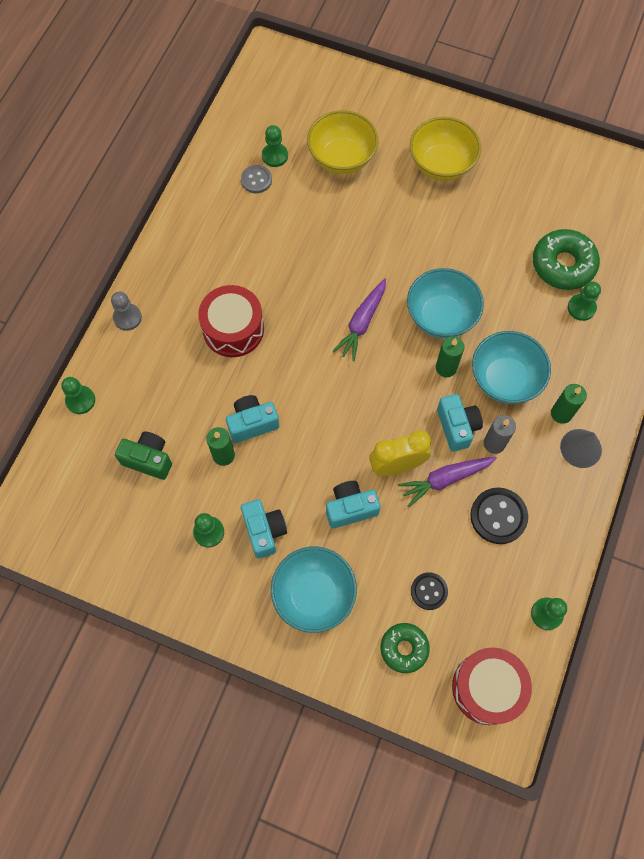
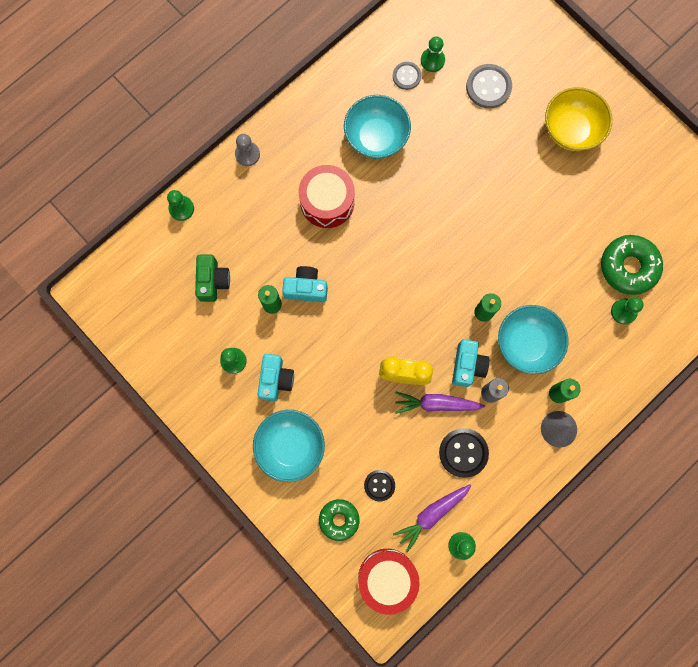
camera: 25 degrees right, 10 degrees up
green camera [115,431,172,480] -> green camera turned 45 degrees clockwise [195,255,230,302]
yellow bowl [307,110,378,174] -> grey button [466,64,512,109]
turquoise camera [326,481,380,528] -> none
purple carrot [332,278,386,361] -> purple carrot moved to [393,484,472,552]
turquoise bowl [407,268,484,338] -> turquoise bowl moved to [344,95,411,159]

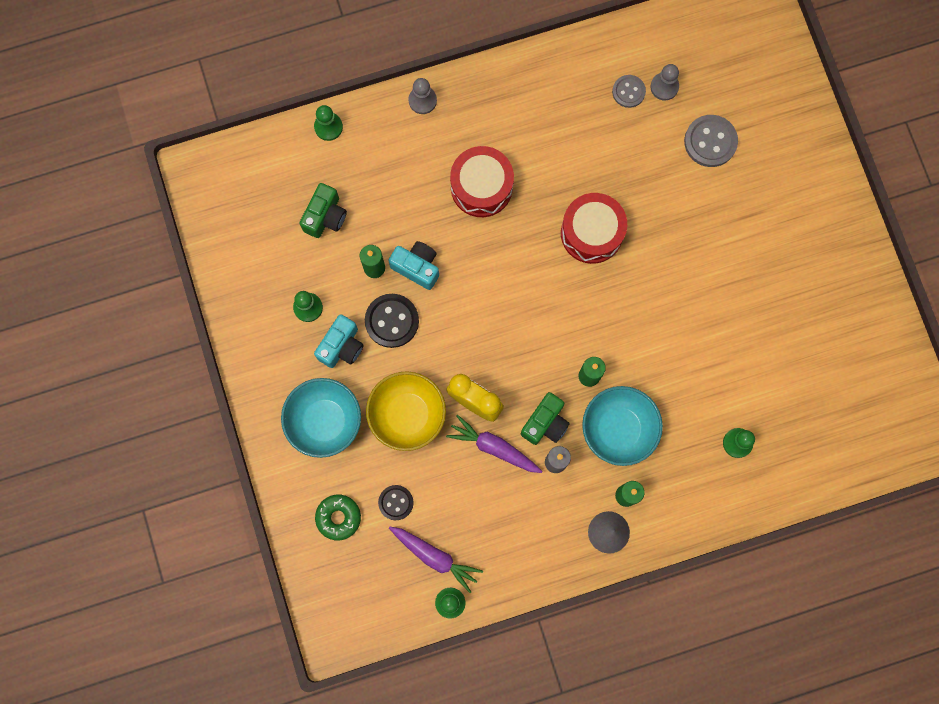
camera: 25 degrees right, 0 degrees up
turquoise bowl [344,95,411,159] -> none
red drum [358,549,420,615] -> red drum moved to [561,193,627,264]
purple carrot [393,484,472,552] -> purple carrot turned 135 degrees counterclockwise [389,527,483,593]
green pawn [421,36,445,72] -> grey pawn [651,64,679,101]
black button [439,428,489,478] -> black button moved to [365,294,419,348]
turquoise camera [452,339,489,387] -> green camera [521,392,570,445]
yellow bowl [545,87,612,151] -> yellow bowl moved to [366,371,446,451]
green donut [601,235,663,295] -> none

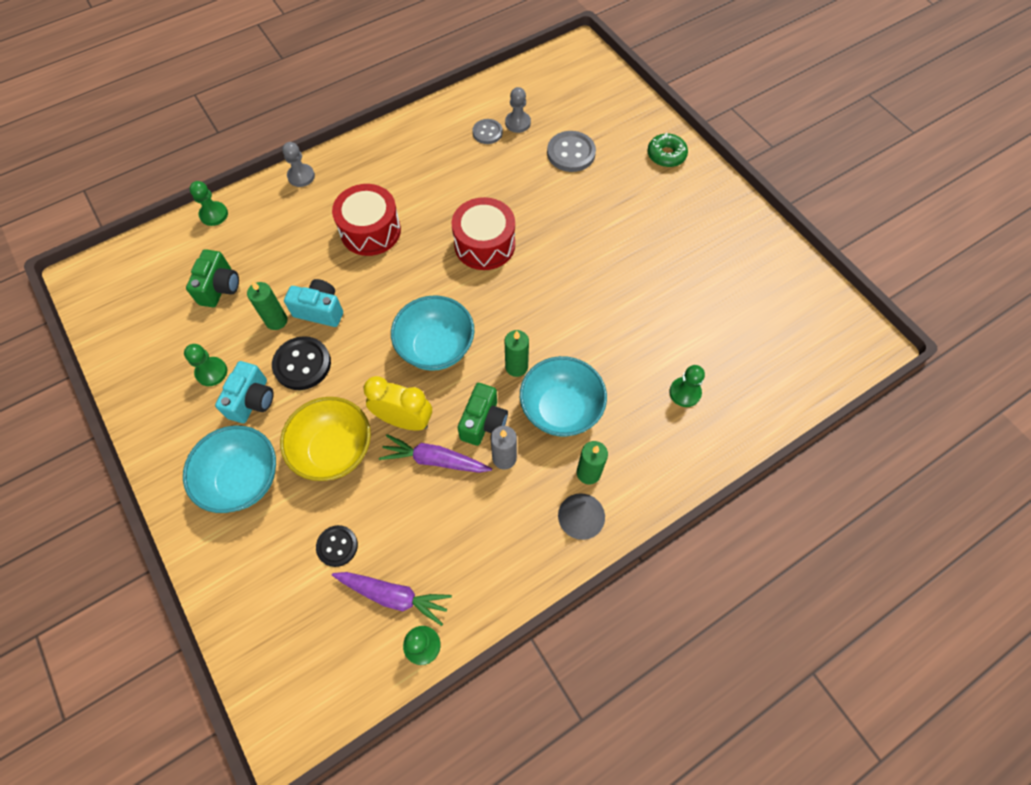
camera: 15 degrees left, 15 degrees down
green donut [315,495,361,540] -> green donut moved to [647,133,688,167]
none -> turquoise bowl [391,295,475,371]

